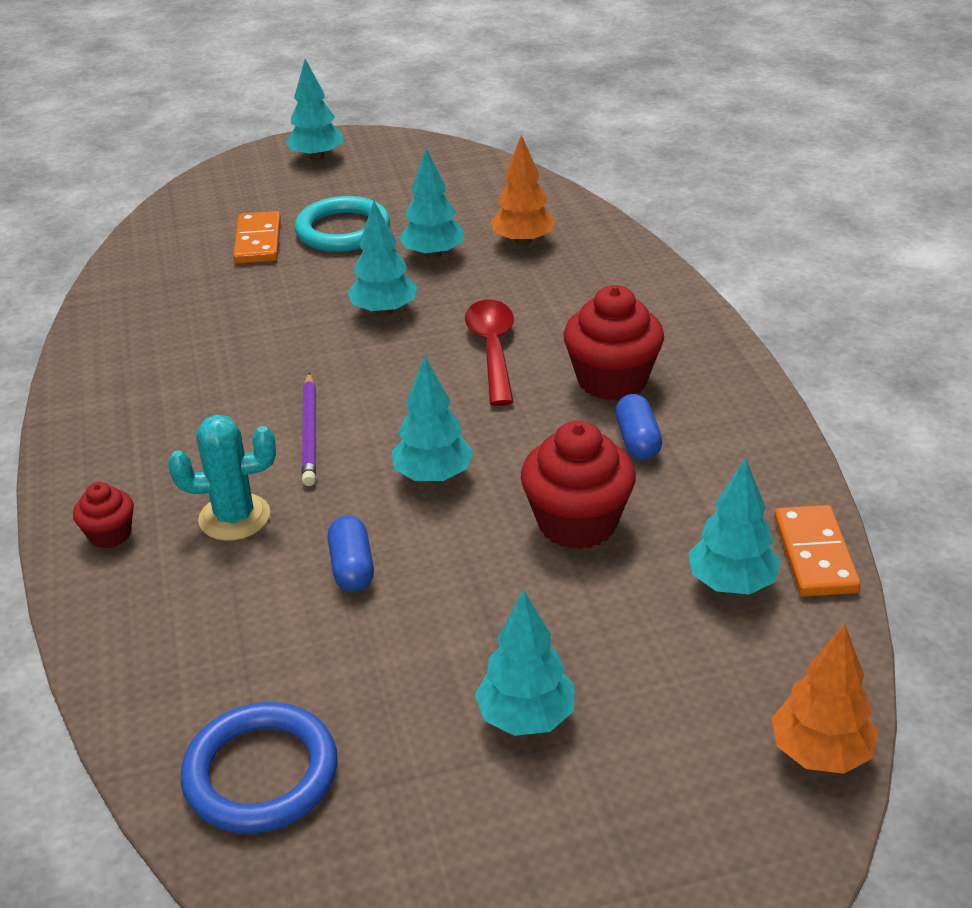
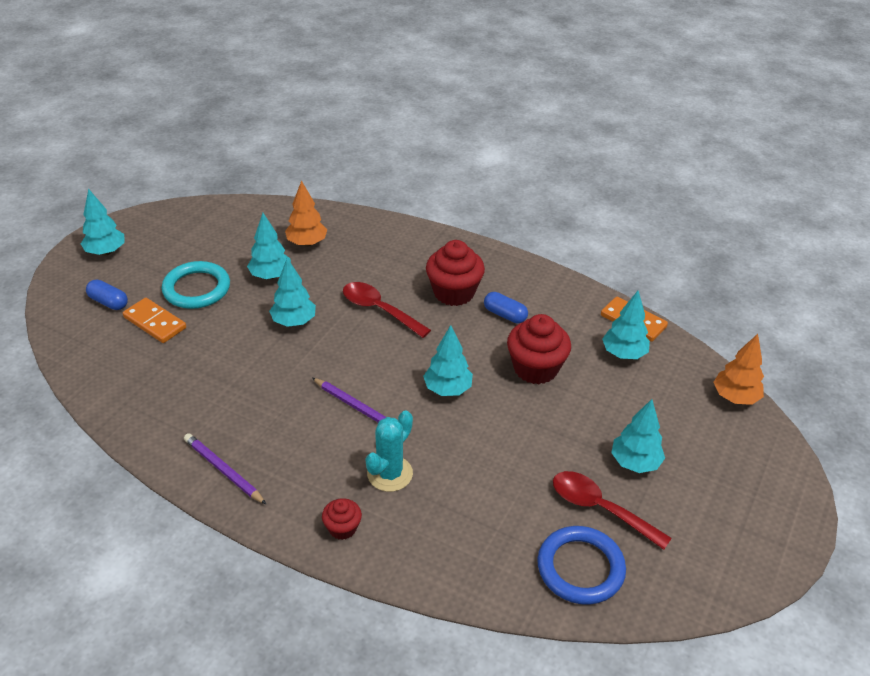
camera: 50 degrees left, 5 degrees up
blue capsule [328,515,374,592] -> blue capsule moved to [86,279,128,310]
none -> purple pencil [184,433,267,505]
none -> red spoon [553,471,672,550]

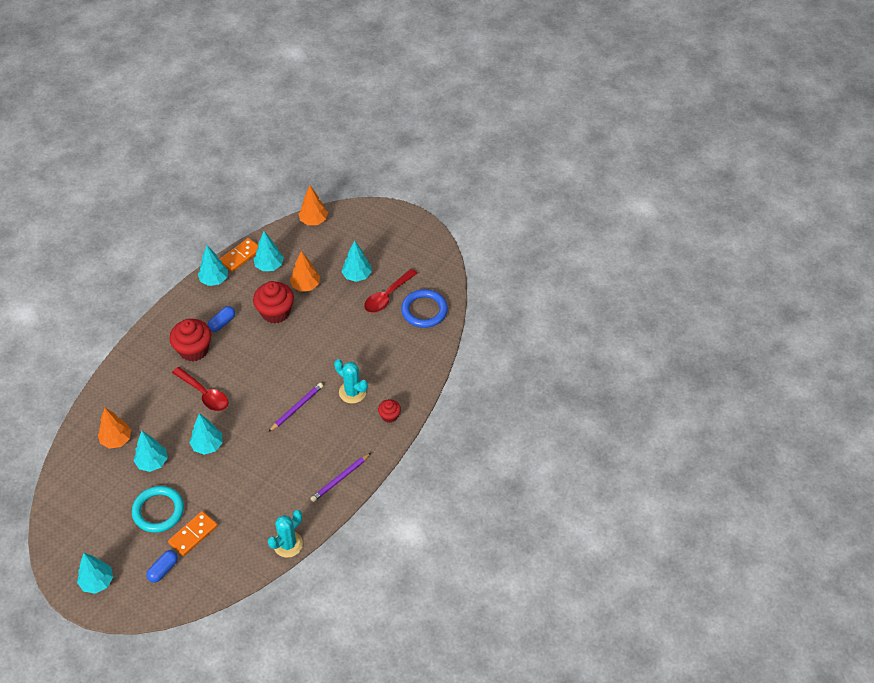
camera: 85 degrees left, 10 degrees up
red spoon [343,282,431,338] -> red spoon turned 90 degrees counterclockwise [172,367,228,411]
turquoise tree [423,325,473,396] -> turquoise tree moved to [198,245,228,286]
none -> turquoise cactus [268,510,303,558]
none -> orange tree [290,251,320,292]

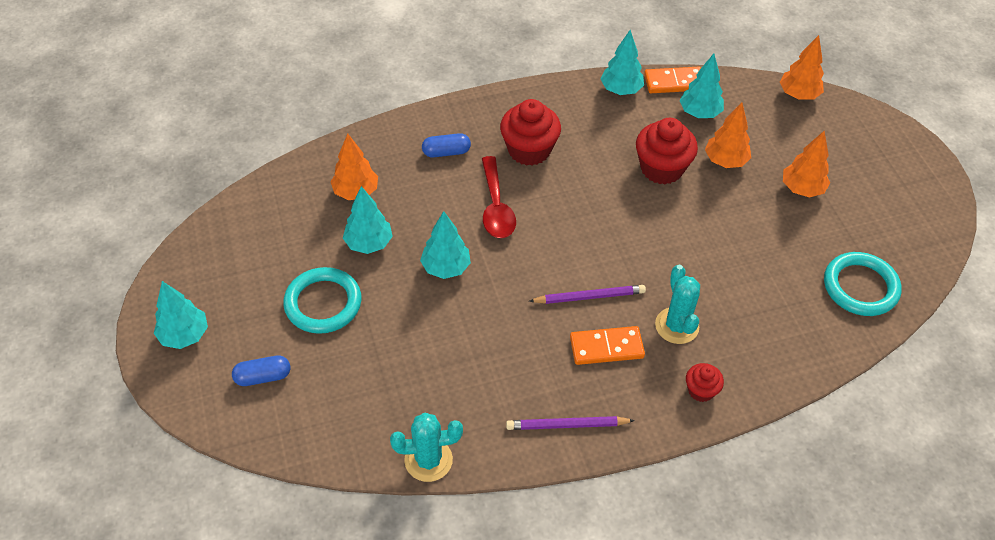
camera: 40 degrees right, 0 degrees up
orange domino [168,511,218,556] -> orange domino moved to [570,326,645,365]
blue capsule [208,306,235,332] -> blue capsule moved to [422,133,471,157]
turquoise tree [341,241,372,282] -> orange tree [783,131,830,198]
red spoon [364,269,417,313] -> none
blue ring [401,289,448,328] -> turquoise ring [824,252,902,316]

